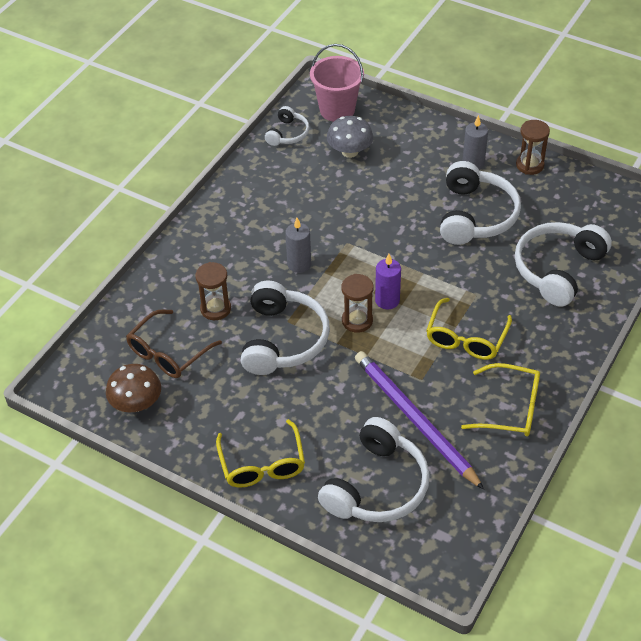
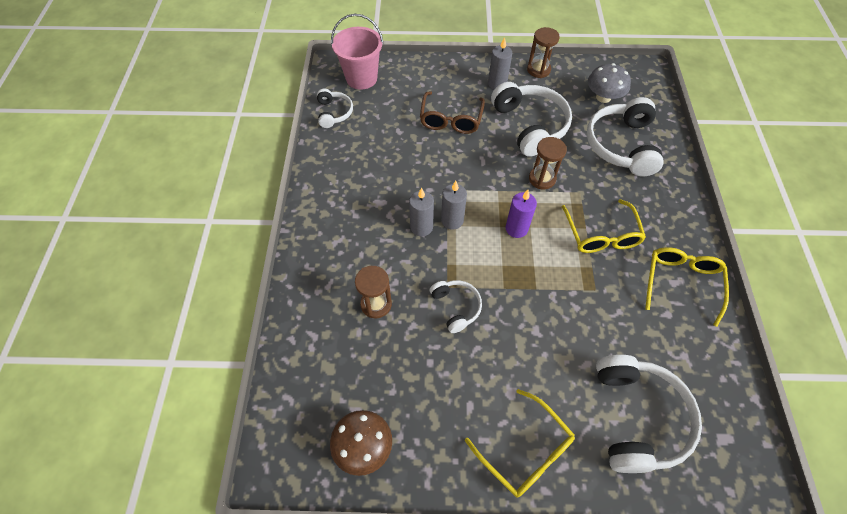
camera: 30 degrees left, 10 degrees up
brown glasses [126,309,222,378] -> brown glasses moved to [420,91,485,134]
white headphones [241,281,330,375] -> white headphones [430,280,482,333], size x0.53
grey mushroom [327,116,373,158] -> grey mushroom moved to [588,63,631,103]
brown hourglass [341,274,374,333] -> brown hourglass moved to [529,137,567,189]
purple pencil [355,351,484,490] -> none
yellow glasses [461,363,540,437] -> yellow glasses turned 60 degrees counterclockwise [645,247,729,327]
none -> grey candle [441,181,467,230]

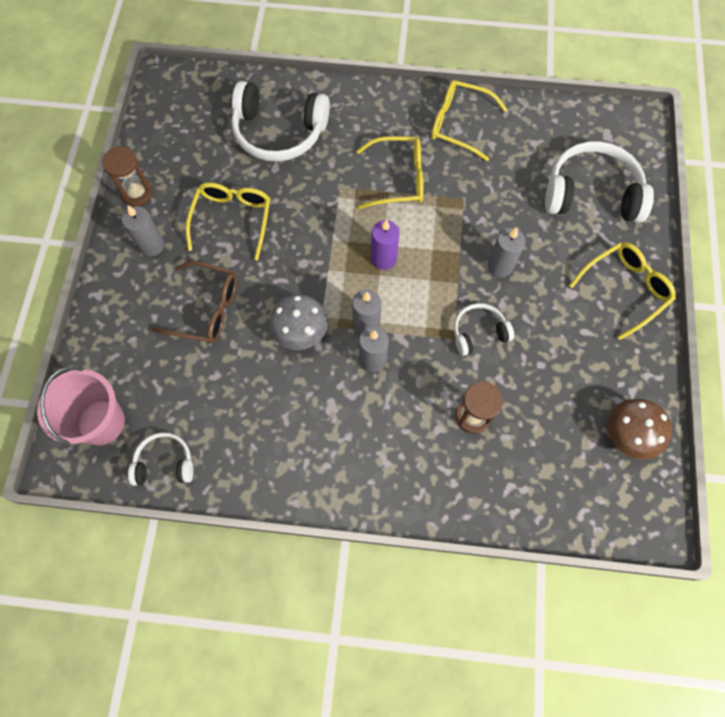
camera: 85 degrees left, 10 degrees up
white headphones [491,82,572,157] -> yellow glasses [186,182,270,260]
brown hourglass [529,137,567,189] -> none
grey mushroom [588,63,631,103] -> grey mushroom moved to [269,294,328,350]
none -> grey candle [488,228,525,277]

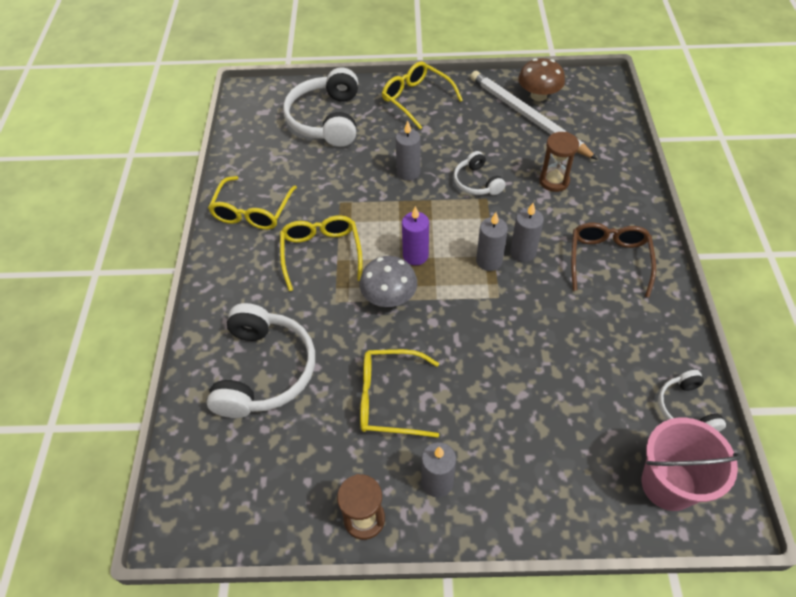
camera: 95 degrees left, 15 degrees down
brown glasses [151,261,237,344] -> brown glasses moved to [571,223,656,298]
grey mushroom [269,294,328,350] -> grey mushroom moved to [360,256,417,307]
none -> white pencil [470,71,598,160]

